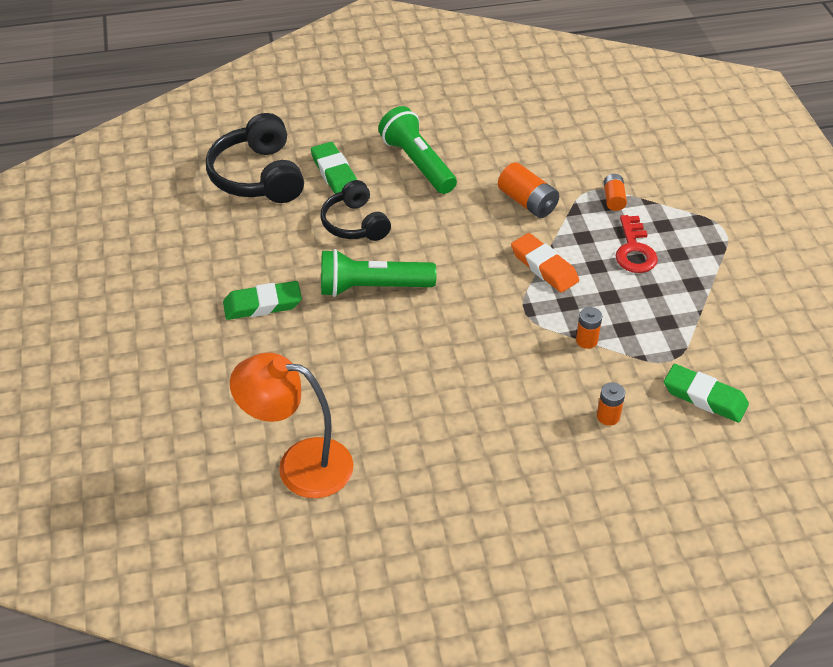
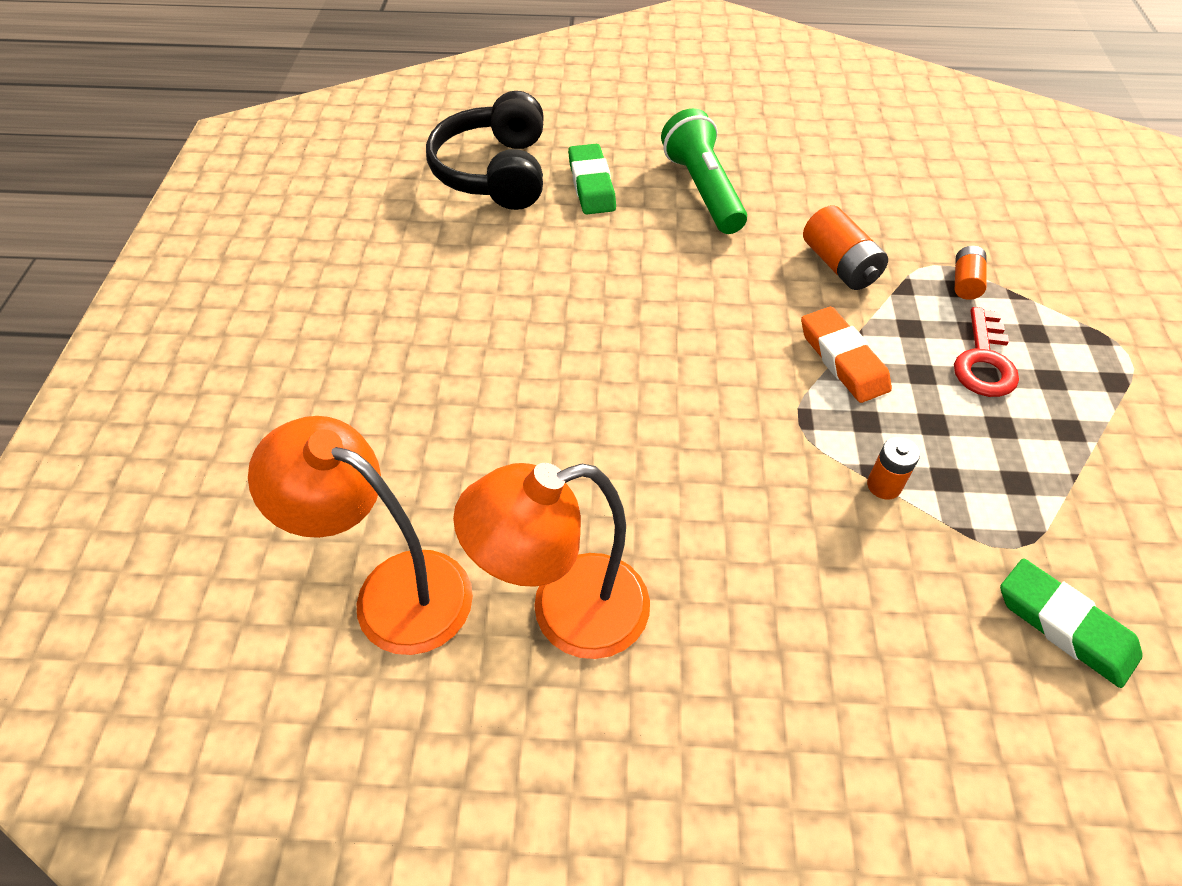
camera: 15 degrees right, 5 degrees up
green eraser [223,281,302,320] -> none
black headphones [321,180,391,241] -> none
green flashlight [321,249,437,297] -> none
orange battery [597,382,625,426] -> none
none -> orange lamp [453,463,650,659]

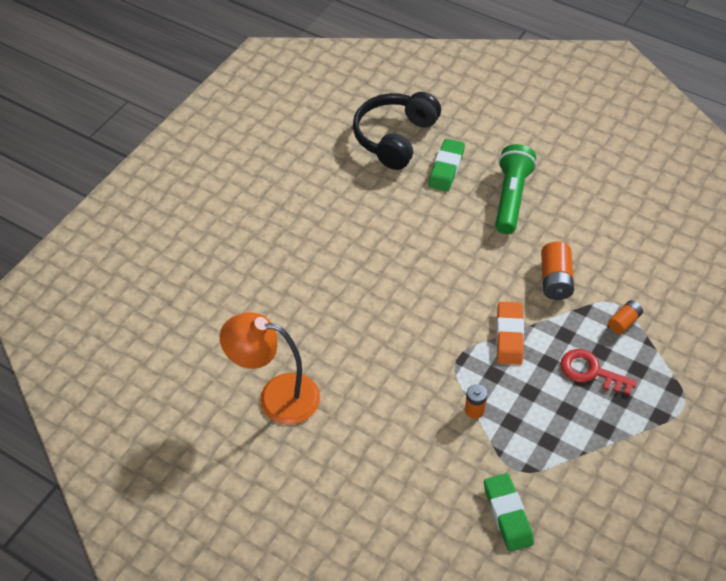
camera: 30 degrees right, 0 degrees up
orange lamp [248,416,473,655] -> none
red key [954,307,1019,397] -> red key turned 75 degrees clockwise [560,349,637,395]

